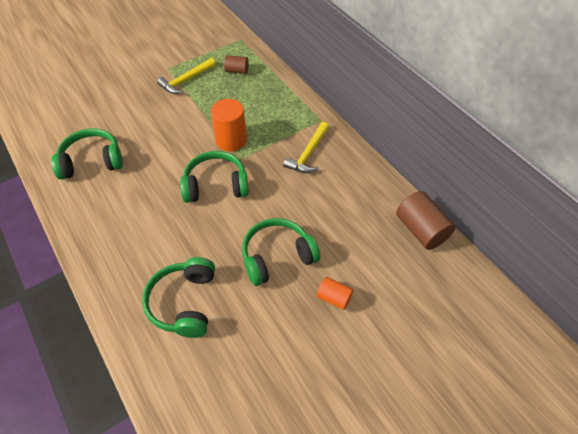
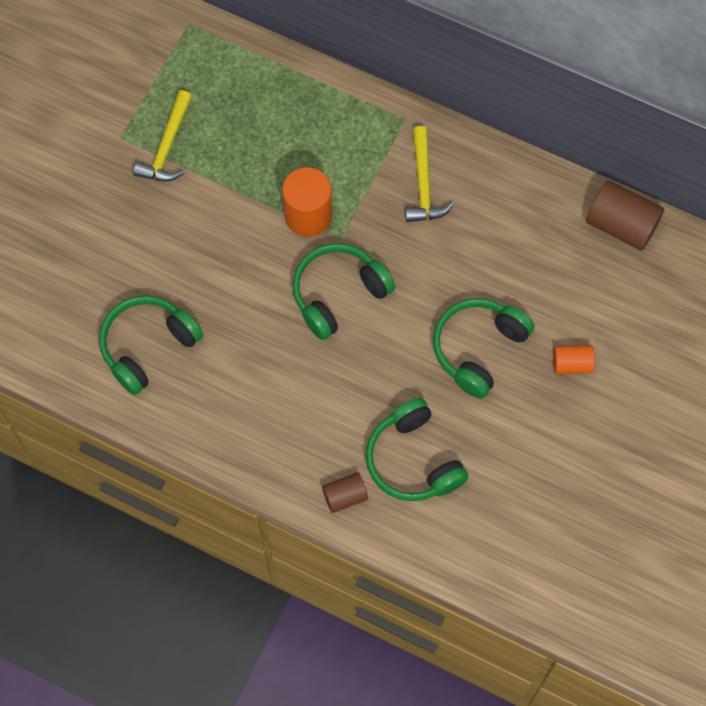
camera: 30 degrees left, 15 degrees up
brown cylinder [224,55,249,74] -> brown cylinder moved to [322,472,368,513]

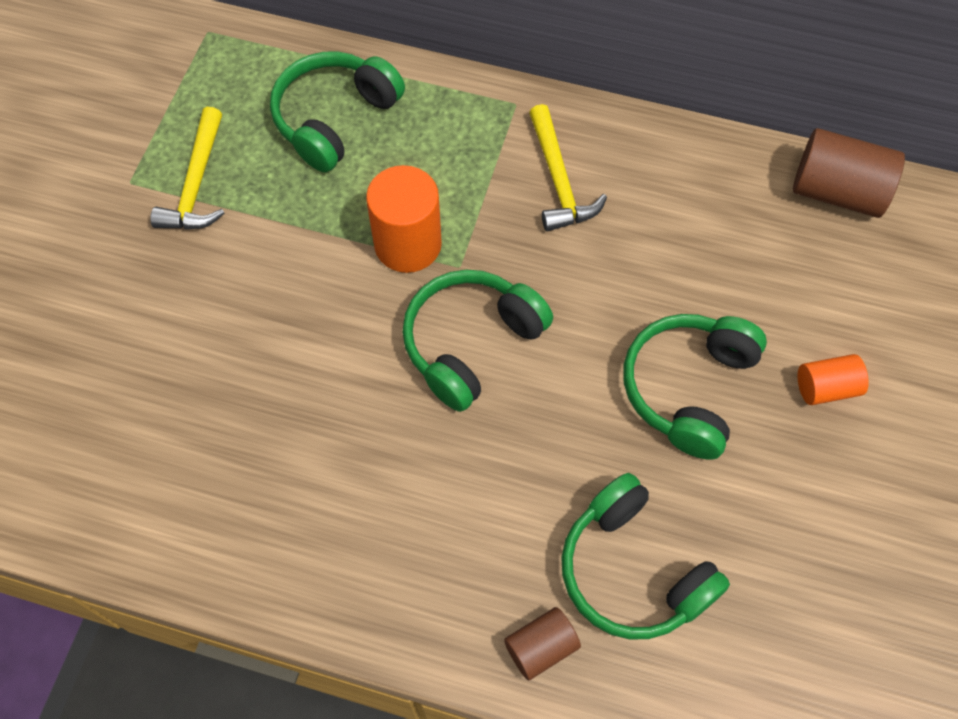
camera: 10 degrees left, 5 degrees down
green headphones [99,295,203,395] -> green headphones moved to [270,51,405,172]

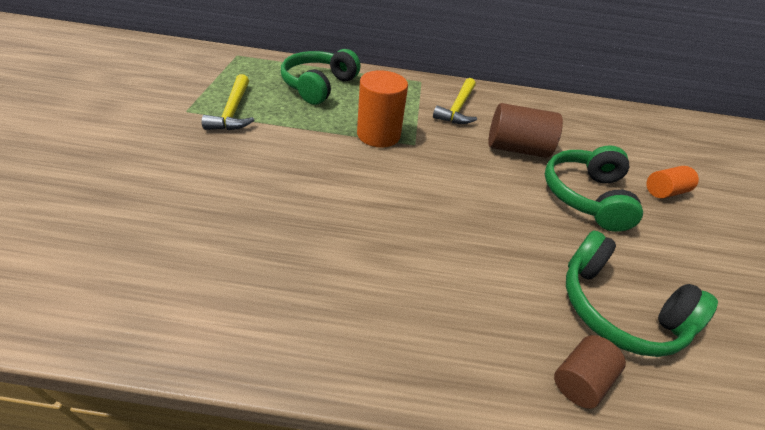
camera: 15 degrees left, 20 degrees down
green headphones [402,270,553,412] -> none
yellow hammer [529,104,607,231] -> yellow hammer turned 45 degrees clockwise [433,78,477,124]
brown cylinder [793,128,905,218] -> brown cylinder moved to [488,103,563,158]

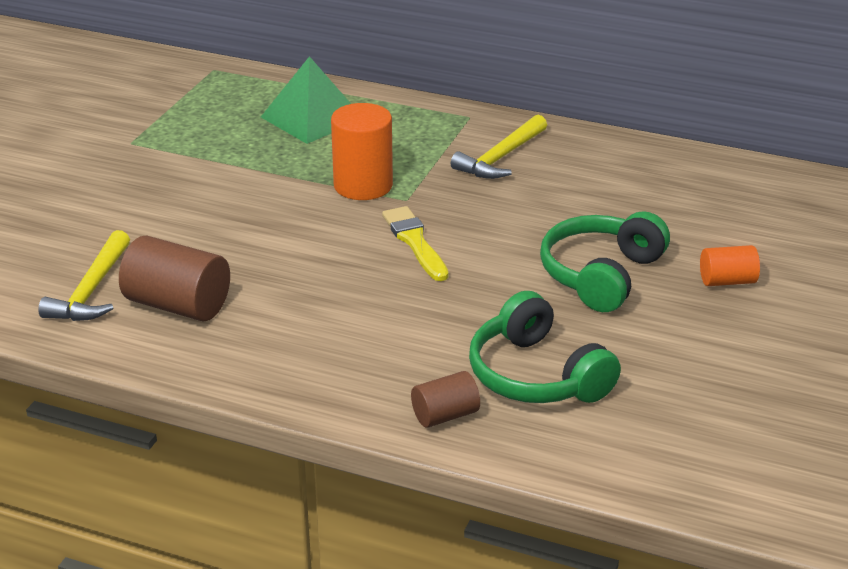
camera: 20 degrees right, 10 degrees down
yellow hammer [202,74,254,130] -> yellow hammer moved to [38,230,130,321]
green headphones [281,49,361,105] -> green pyramid [261,56,351,144]
brown cylinder [488,103,563,158] -> brown cylinder moved to [119,235,230,321]
none -> yellow brush [382,206,448,281]

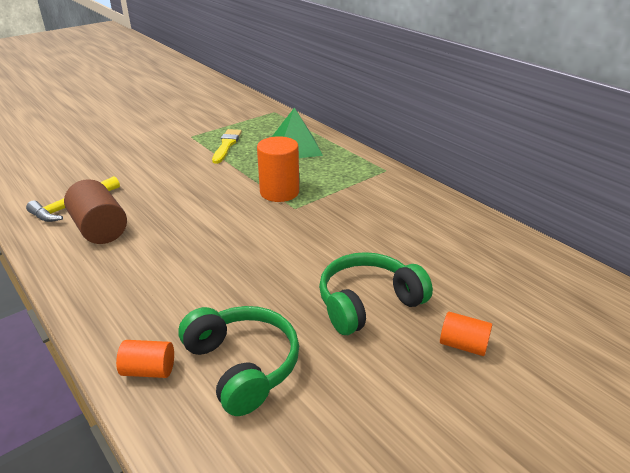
camera: 30 degrees right, 0 degrees up
yellow brush [382,206,448,281] -> yellow brush moved to [212,129,242,164]
brown cylinder [411,371,480,428] -> orange cylinder [116,340,174,378]
yellow hammer [451,115,547,179] -> none
green headphones [469,291,621,403] -> green headphones turned 150 degrees clockwise [178,306,299,416]

